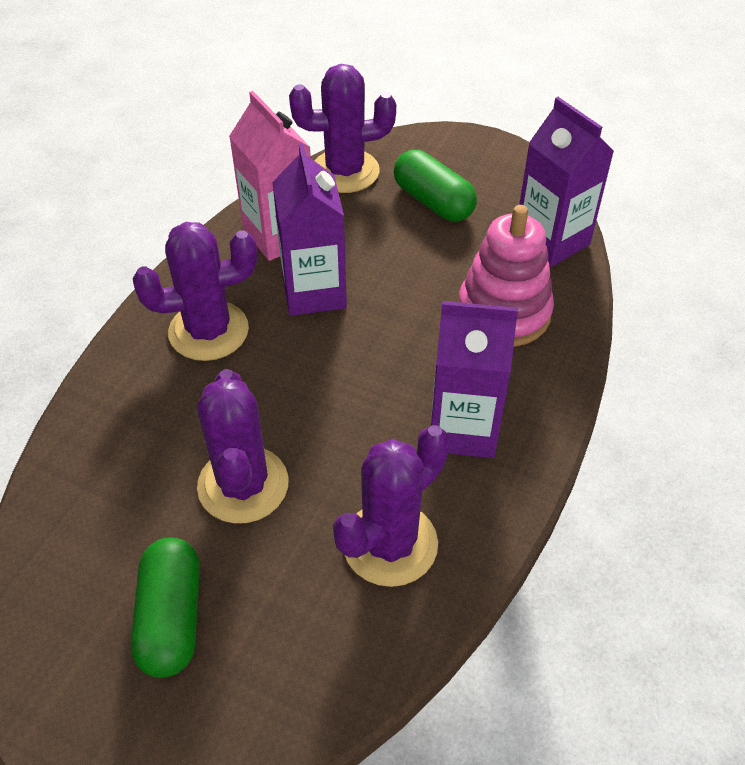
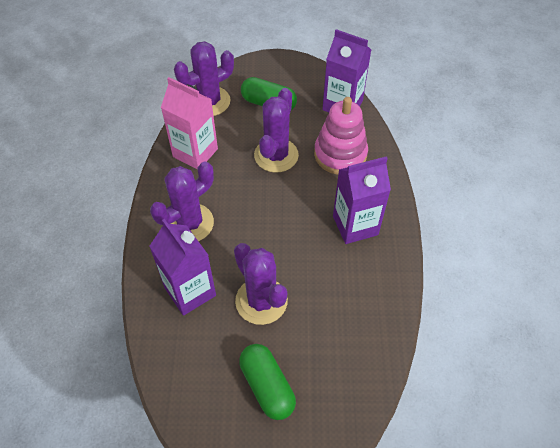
camera: 25 degrees left, 5 degrees up
purple carton [272,143,347,316] -> purple carton moved to [149,219,216,316]
purple cactus [333,425,450,587] -> purple cactus moved to [254,88,299,173]

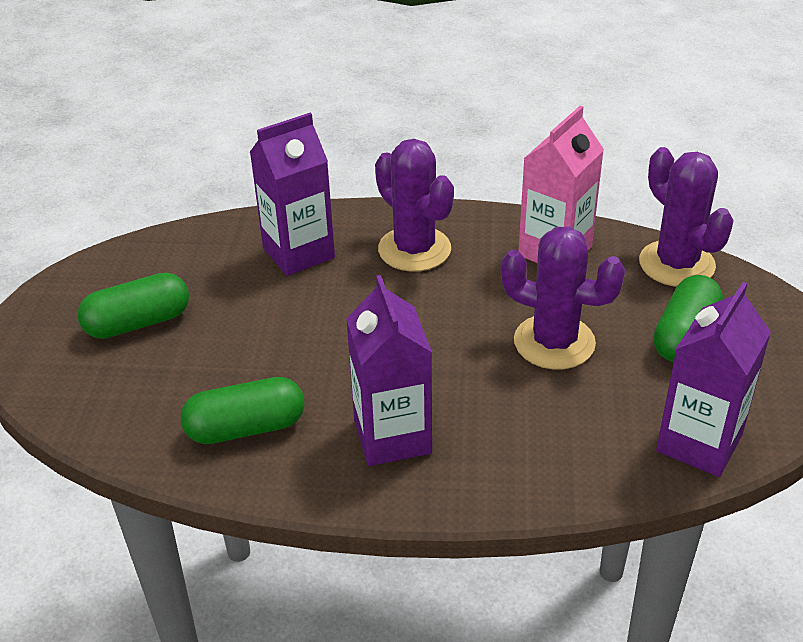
camera: 95 degrees right, 15 degrees down
purple cactus [234,243,288,325] -> none
pink stacking toy [314,97,368,175] -> none
none -> green capsule [181,377,305,444]

